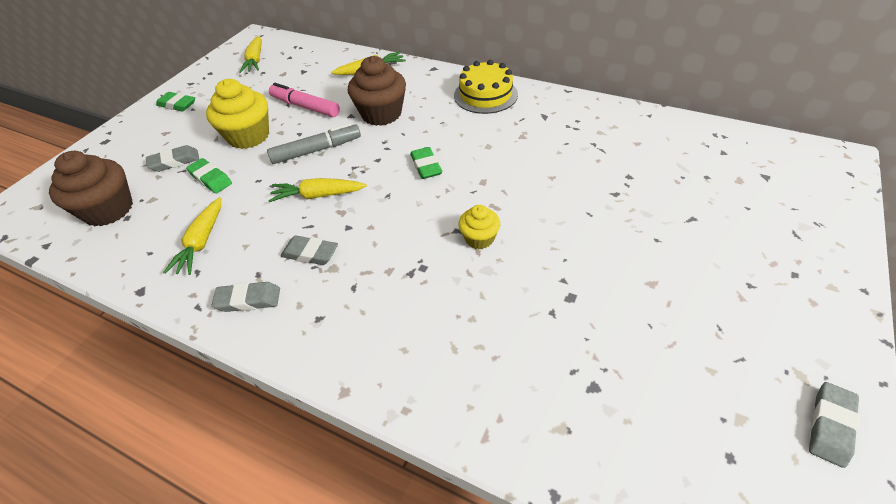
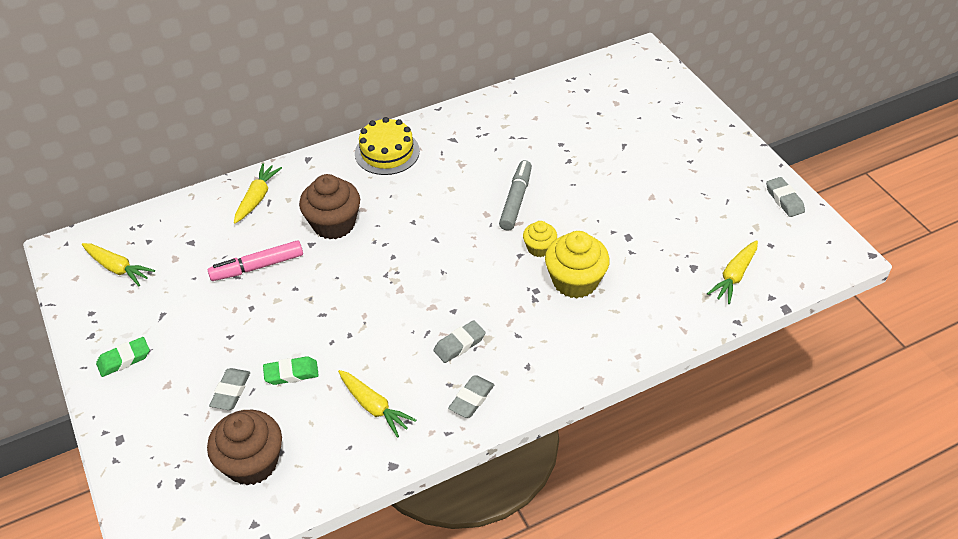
camera: 55 degrees left, 0 degrees up
yellow cupcake [206,79,269,149] -> yellow cupcake moved to [545,231,610,299]
grey marker [267,123,361,164] -> grey marker moved to [499,160,532,231]
yellow carrot [268,178,367,202] -> yellow carrot moved to [707,240,758,304]
green eraser [410,147,442,179] -> none

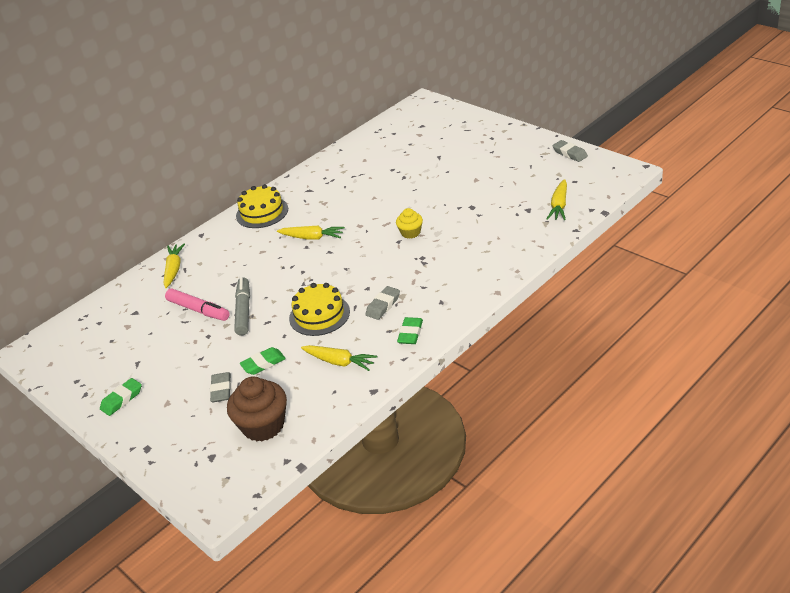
camera: 15 degrees left, 10 degrees down
yellow carrot [82,243,155,286] -> yellow carrot moved to [277,226,345,240]
pink marker [208,240,303,281] -> pink marker turned 105 degrees counterclockwise [165,289,230,321]
brown cupcake [299,174,360,239] -> none
grey eraser [448,375,494,418] -> green eraser [397,317,423,344]
grey marker [499,160,532,231] -> grey marker moved to [234,277,250,336]
yellow cupcake [545,231,610,299] -> none
none -> yellow cake [289,283,350,336]

